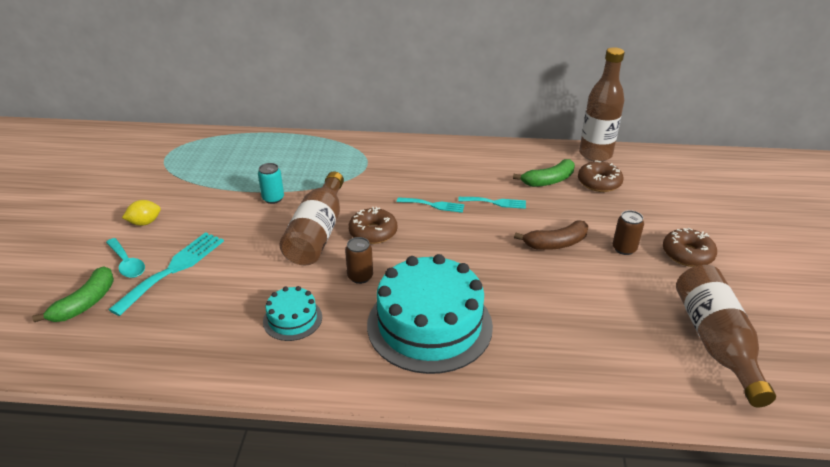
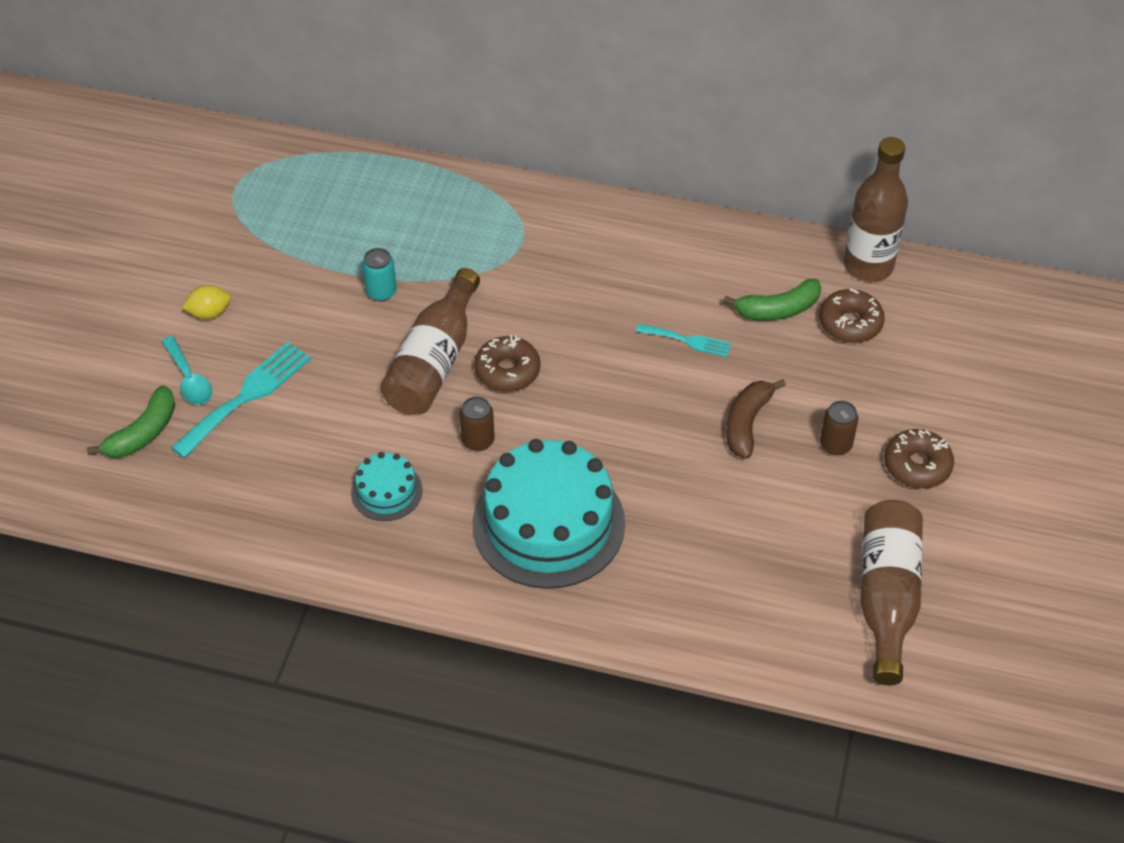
camera: 10 degrees right, 15 degrees up
turquoise fork [397,197,465,213] -> none
brown banana [514,220,588,250] -> brown banana turned 120 degrees clockwise [726,379,786,459]

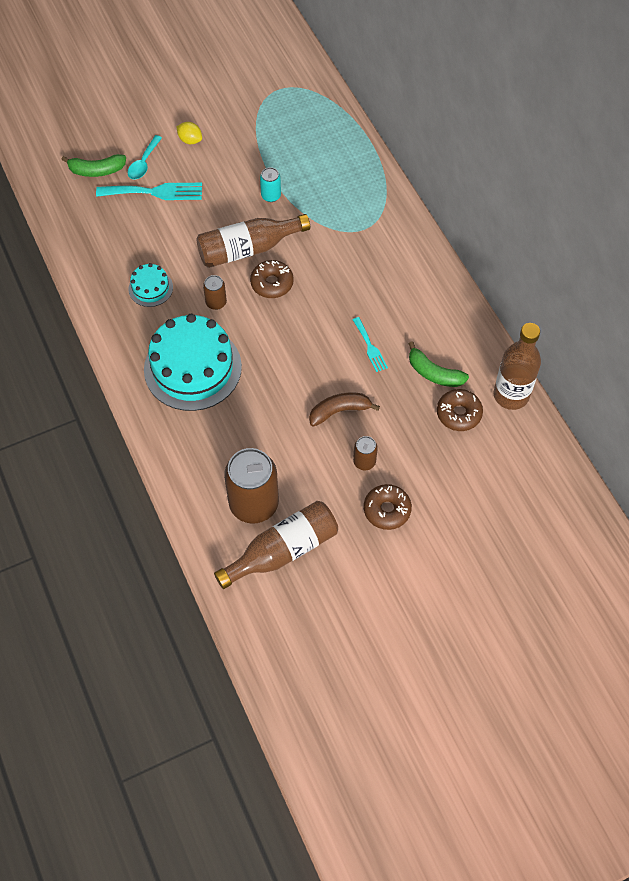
camera: 50 degrees right, 10 degrees up
none -> brown can [224,448,279,523]

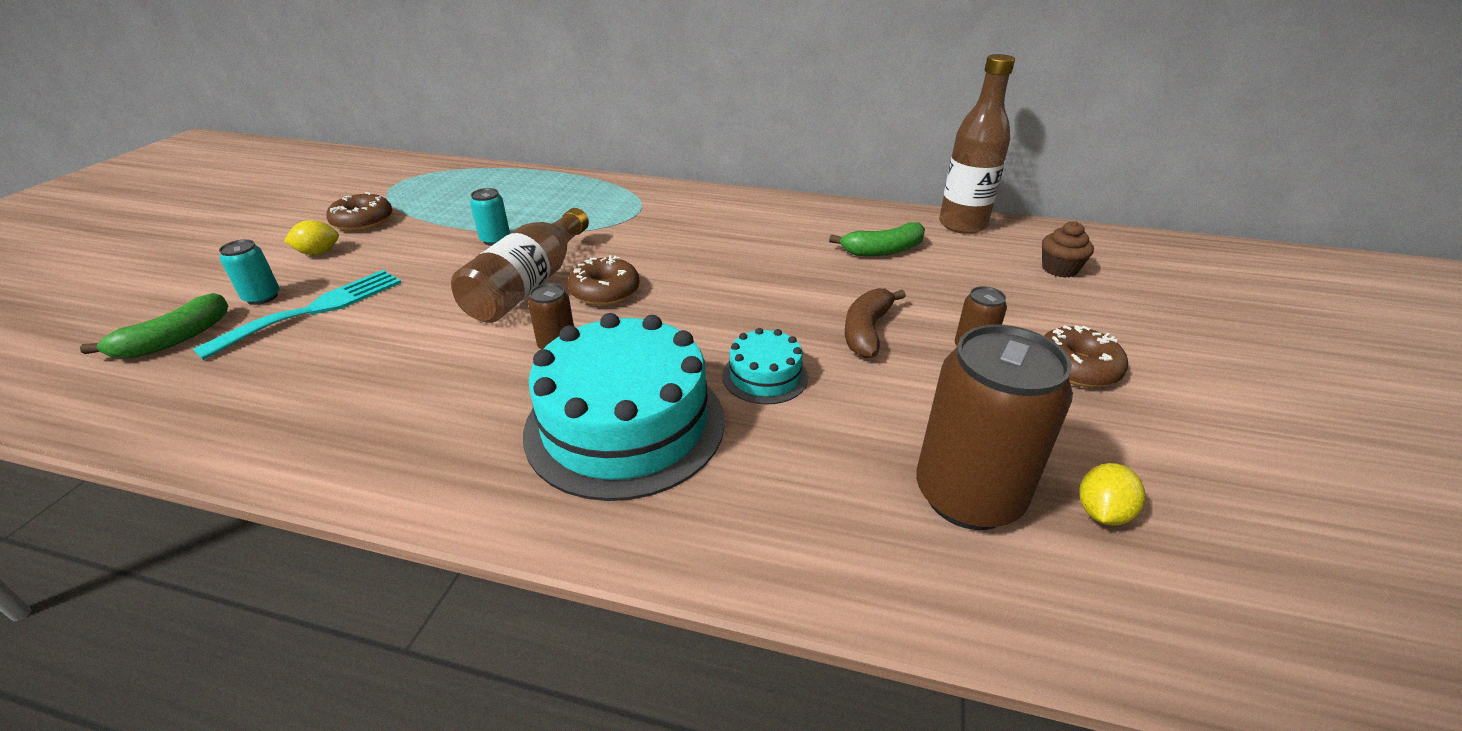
camera: 50 degrees left, 25 degrees down
turquoise spoon [128,135,162,180] -> turquoise can [219,239,280,305]
turquoise cake [128,263,173,307] -> turquoise cake moved to [722,328,808,405]
brown bottle [214,501,338,589] -> yellow lemon [1080,463,1145,526]
turquoise fork [353,317,388,372] -> none
brown donut [437,389,483,431] -> brown donut moved to [326,192,393,231]
none -> brown cupcake [1042,221,1094,278]

